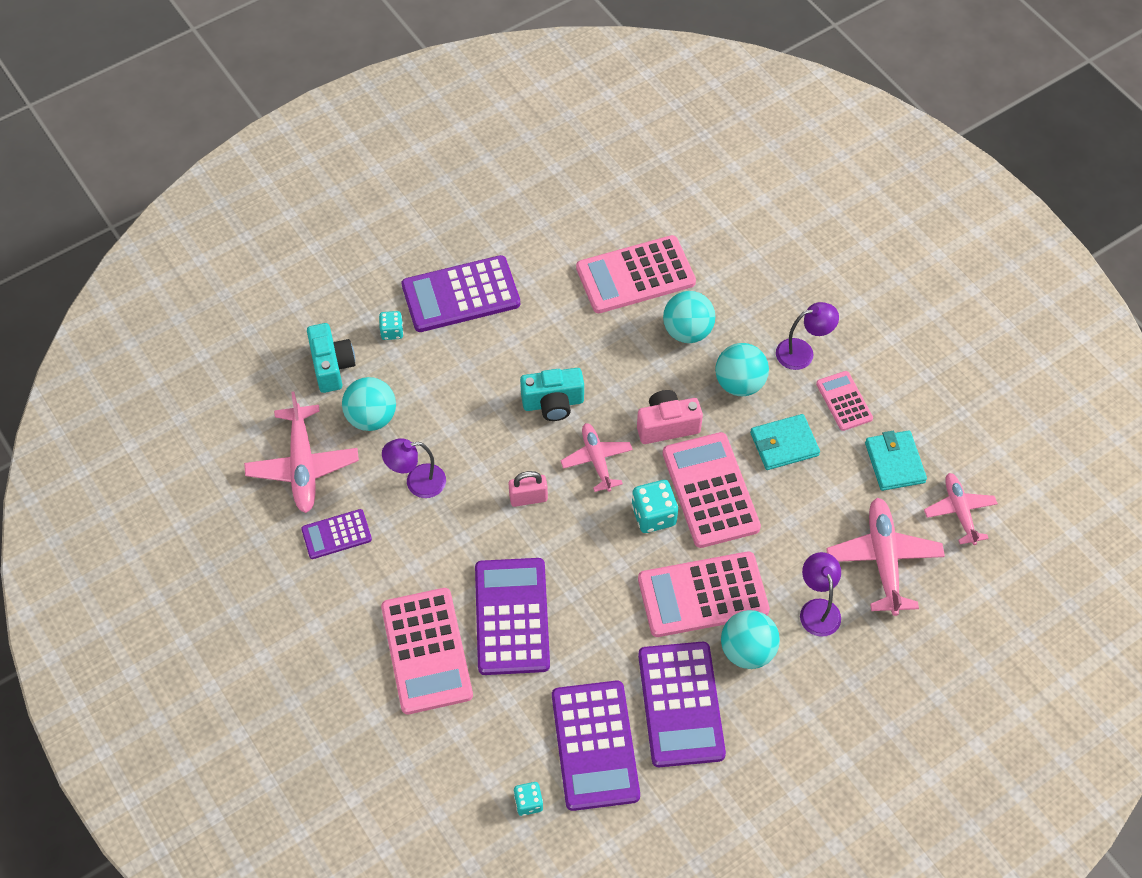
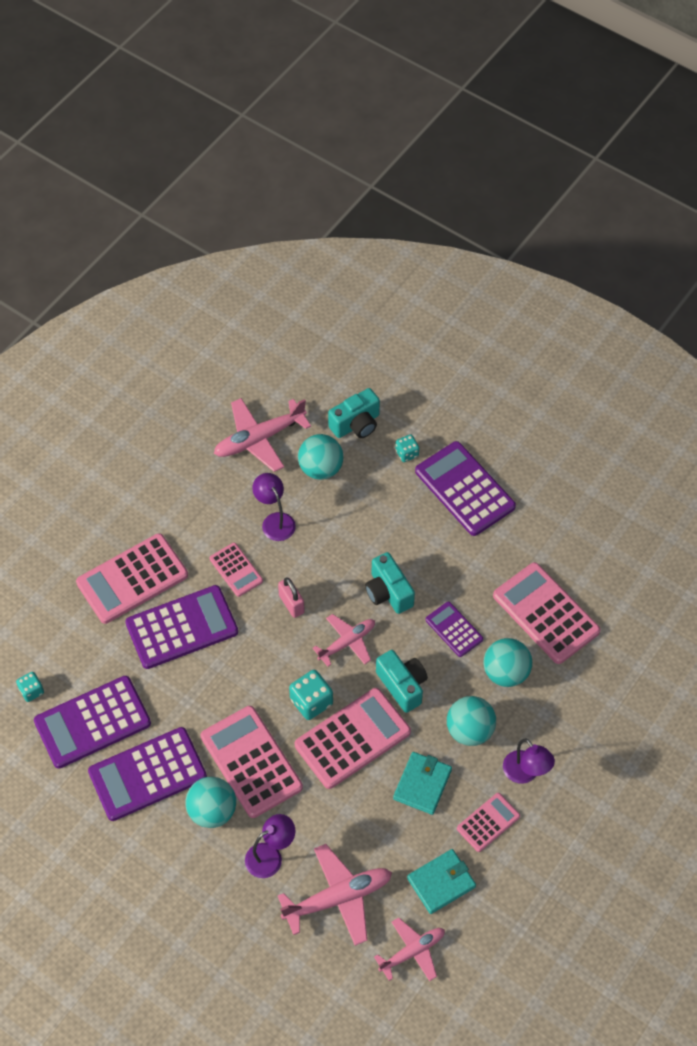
camera: 70 degrees right, 0 degrees up
purple calculator [301,509,372,559] -> purple calculator moved to [426,601,483,657]
pink camera [637,390,703,444] -> turquoise camera [376,650,428,713]
turquoise wallet [750,414,820,470] -> turquoise wallet turned 60 degrees clockwise [393,752,452,815]
none -> pink calculator [210,543,263,597]

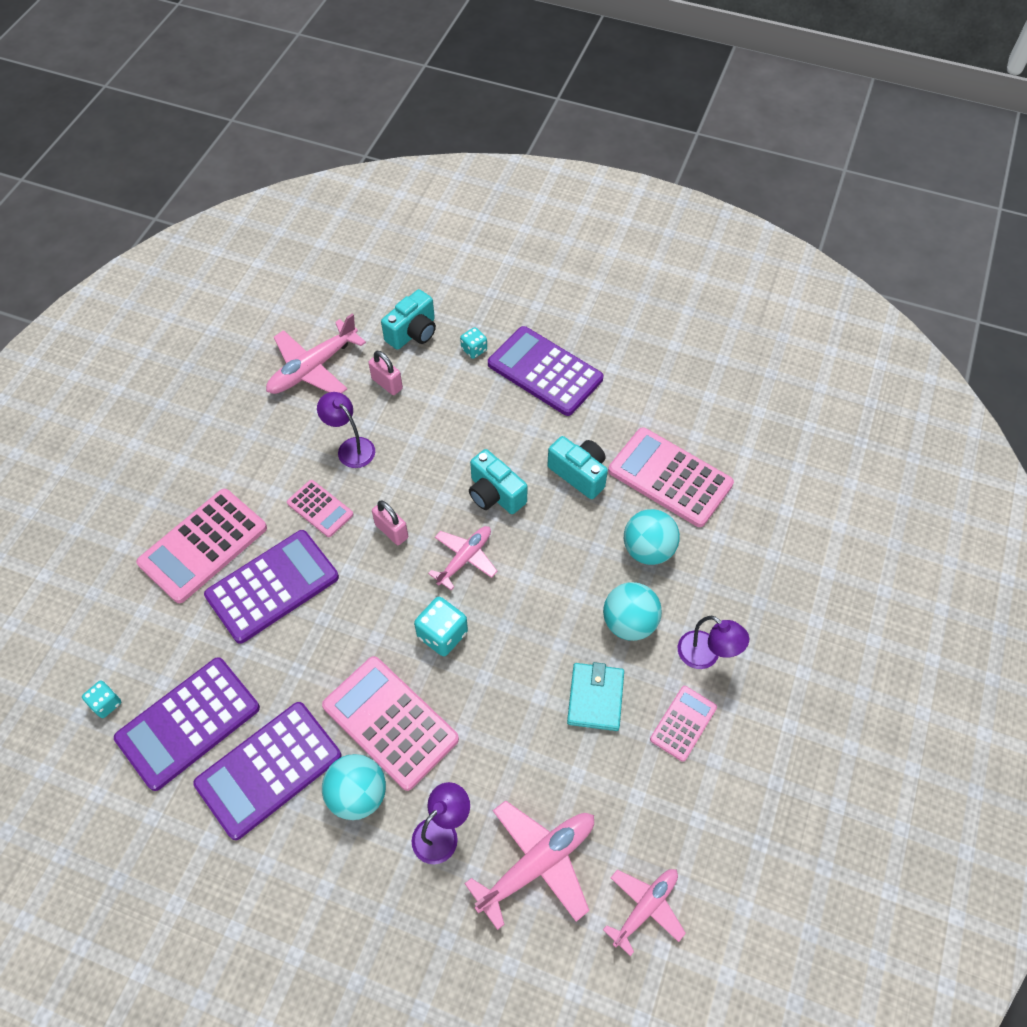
camera: 15 degrees left, 0 degrees up
pink calculator [295,688,411,789] -> none
turquoise ball [298,434,343,480] -> pink padlock [369,351,403,395]
turquoise camera [376,650,428,713] -> turquoise camera moved to [547,436,608,499]
turquoise wallet [407,849,476,914] -> none
purple calculator [426,601,483,657] -> none

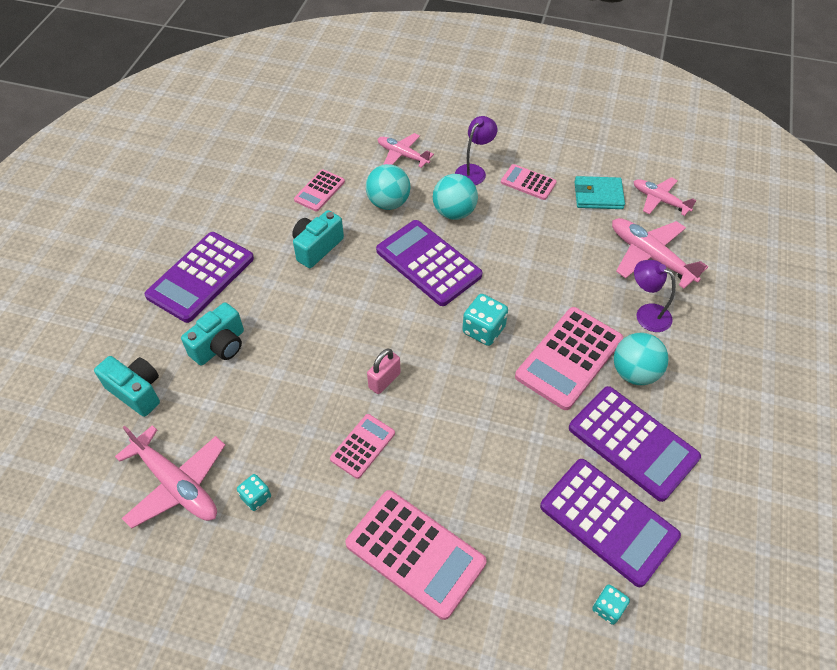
camera: 95 degrees left, 5 degrees down
purple calculator [204,530,339,644] -> purple calculator moved to [376,220,483,306]
purple lamp [317,392,375,468] -> none
pink padlock [369,351,403,395] -> none
pink plane [428,526,498,590] -> pink plane moved to [378,133,434,168]
turquoise dice [460,327,487,359] -> turquoise dice moved to [237,474,271,511]
turquoise camera [469,449,528,514] -> turquoise camera moved to [181,302,244,366]
turquoise wallet [567,662,624,731] -> turquoise wallet moved to [574,176,625,209]
pink calculator [608,427,734,527] -> pink calculator [294,169,345,211], size x0.54

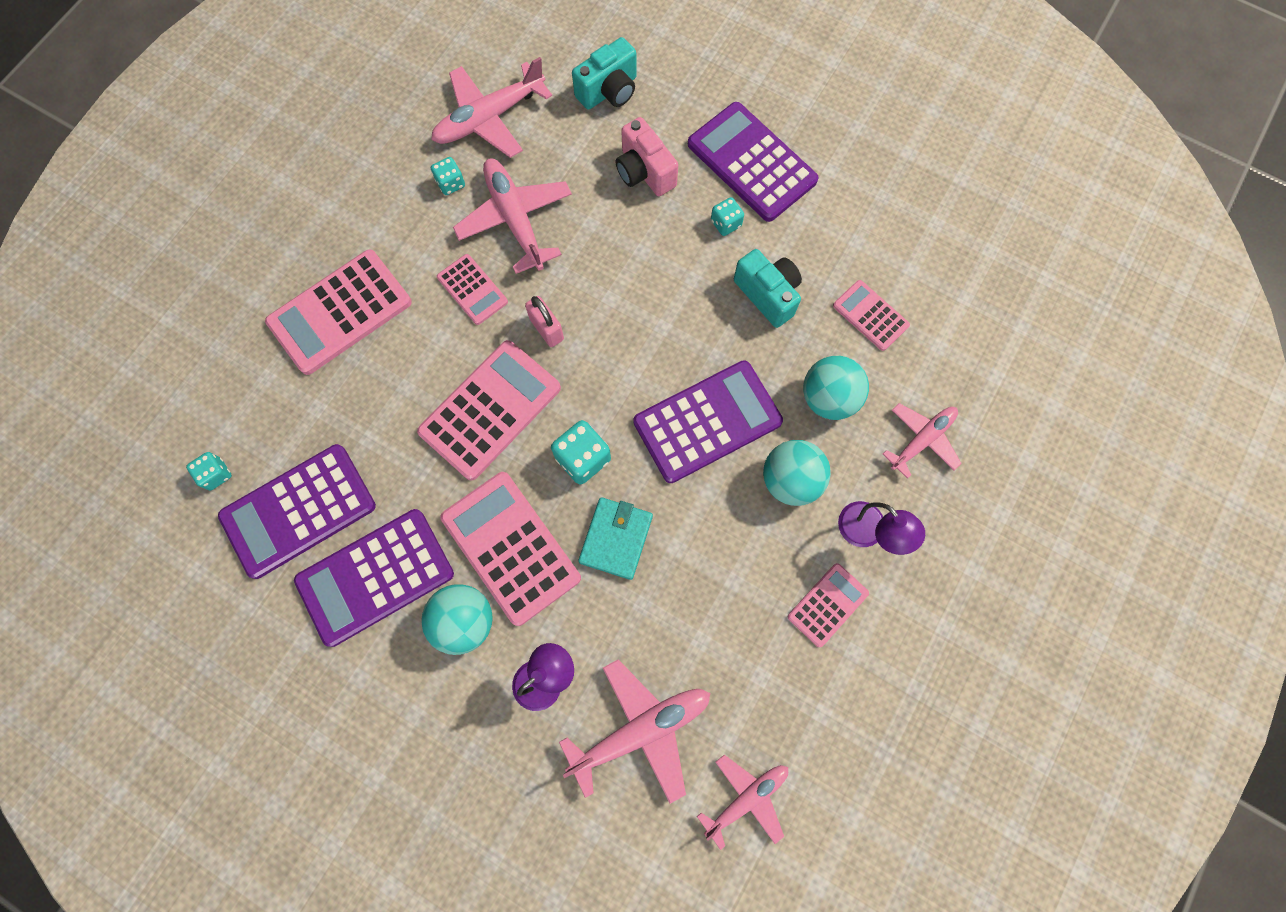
camera: 105 degrees right, 20 degrees up
turquoise camera [181,302,244,366] -> pink camera [615,117,678,196]
turquoise wallet [574,176,625,209] -> turquoise wallet moved to [578,497,653,580]
none -> pink calculator [417,340,561,481]
none -> pink plane [453,158,572,274]
none -> turquoise dice [711,197,744,236]

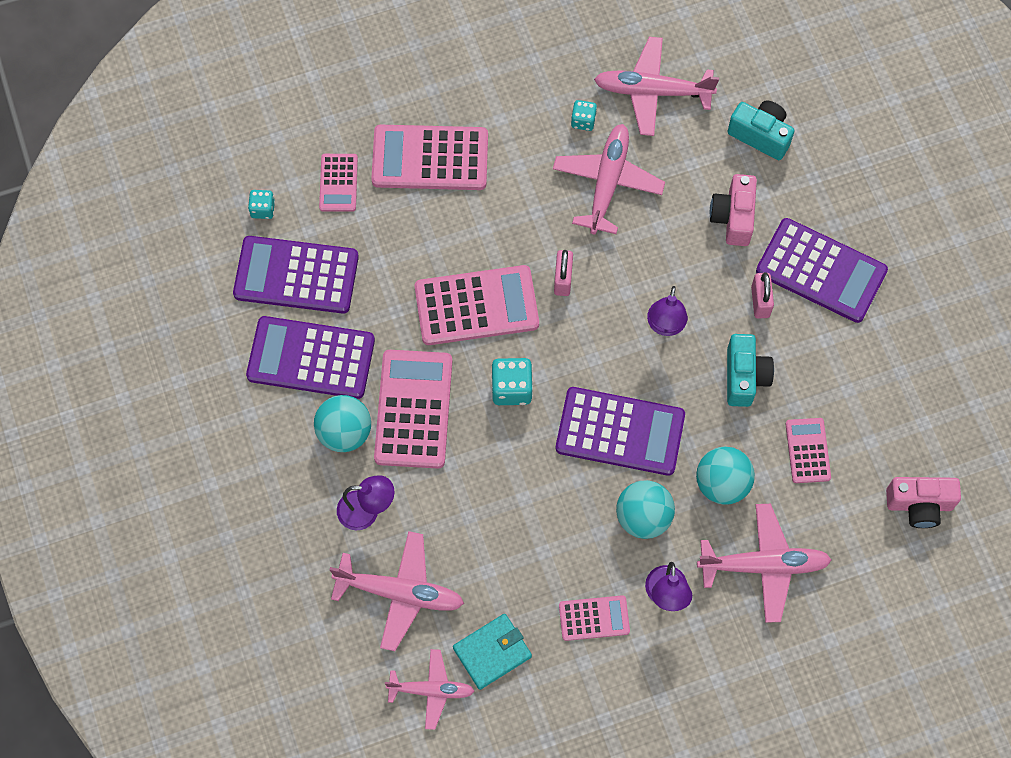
camera: 40 degrees right, 5 degrees down
pink calculator [437,254,508,325] -> pink calculator moved to [319,154,358,212]
turquoise camera [572,37,637,110] -> turquoise camera turned 150 degrees counterclockwise [727,100,795,160]
turquoise wallet [578,497,653,580] -> turquoise wallet moved to [453,614,532,690]
purple calculator [688,102,819,222] -> purple calculator turned 120 degrees clockwise [756,218,888,323]
turquoise dice [711,197,744,236] -> pink padlock [751,272,774,319]
pink plane [883,403,962,479] -> pink plane [697,504,832,623], size x1.55
none -> purple lamp [647,286,688,336]
none -> pink camera [886,477,961,528]

